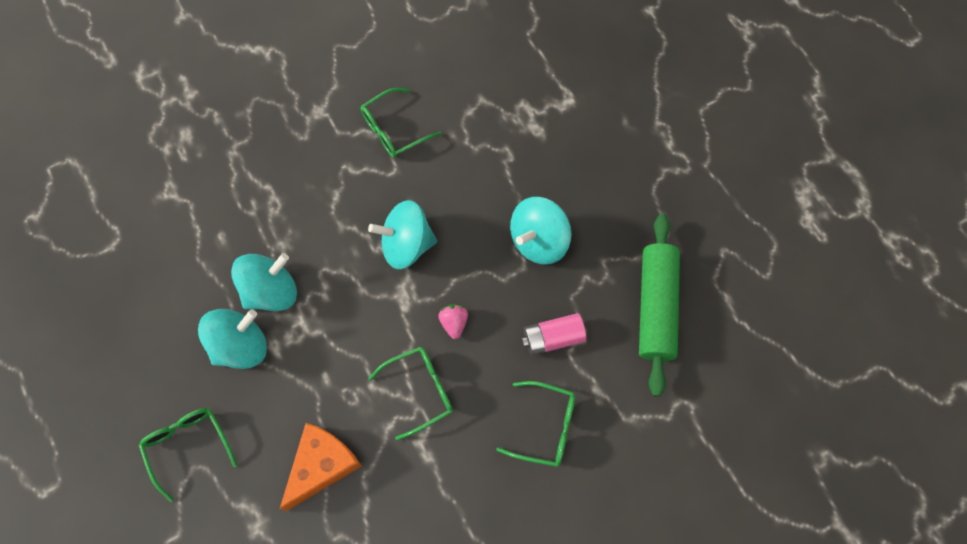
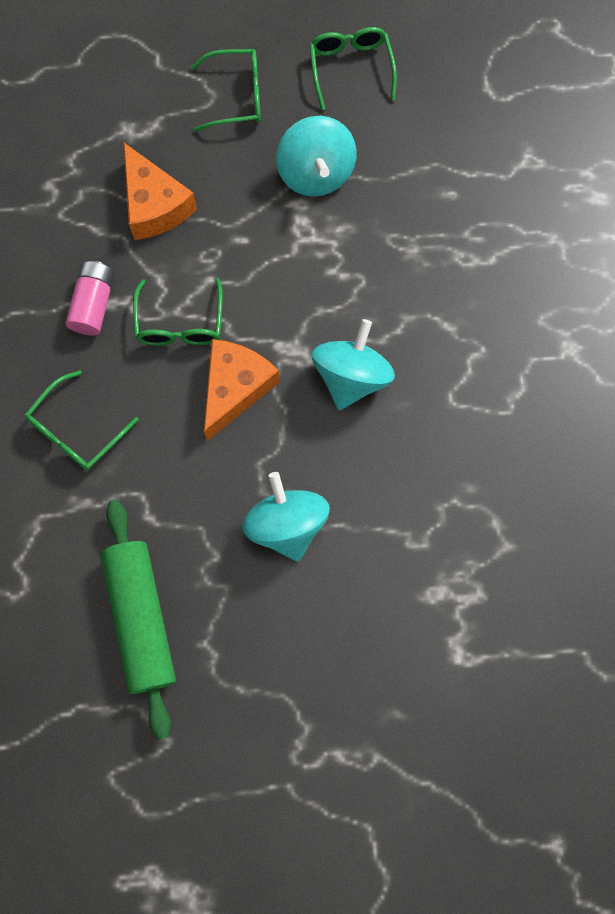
camera: 115 degrees right, 5 degrees up
turquoise spinning top [231,253,297,311] -> none
green glasses [361,88,441,158] -> green glasses moved to [310,27,397,110]
pink strawberry [438,304,468,339] -> orange cheese [204,339,280,441]
pink battery [522,313,586,356] -> pink battery moved to [66,261,114,336]
green rolling pin [639,214,680,397] -> green rolling pin turned 45 degrees clockwise [101,500,176,740]

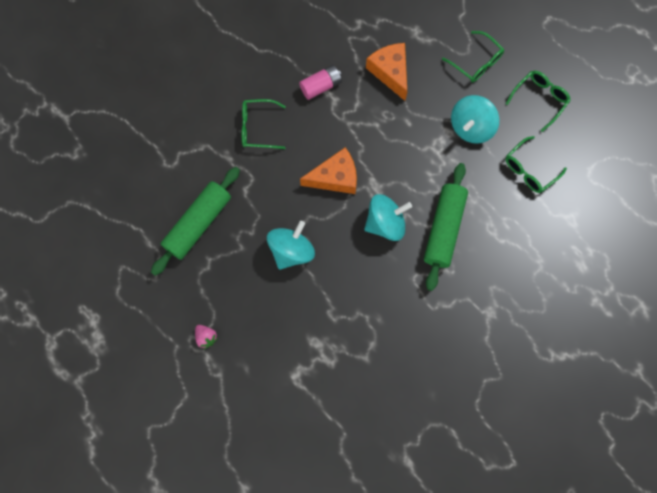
camera: 50 degrees right, 0 degrees up
orange cheese [124,143,197,240] -> orange cheese turned 135 degrees clockwise [366,43,407,101]
green glasses [133,278,223,346] -> green glasses moved to [505,136,567,193]
none -> pink strawberry [195,325,218,349]
none -> green rolling pin [424,163,468,291]

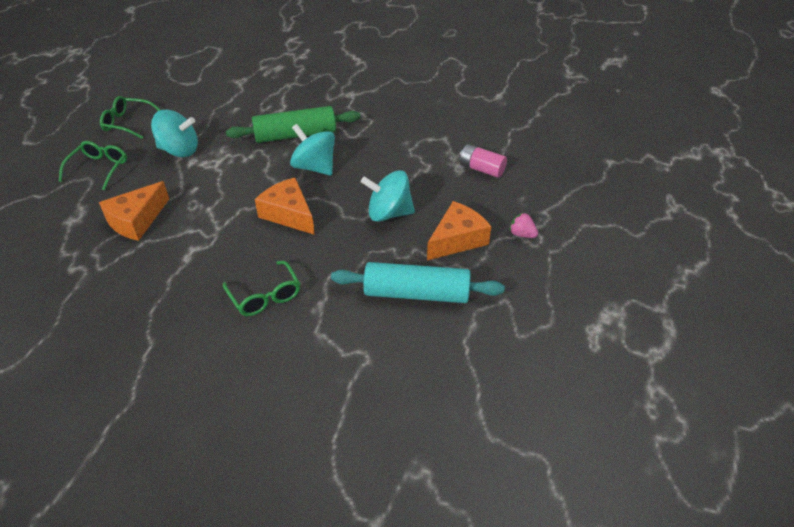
camera: 120 degrees left, 30 degrees down
green rolling pin [151,167,240,276] -> turquoise rolling pin [331,262,505,303]
pink strawberry [195,325,218,349] -> pink strawberry turned 75 degrees counterclockwise [510,212,538,238]
pink battery [299,65,342,100] -> pink battery moved to [460,144,507,178]
green glasses [505,136,567,193] -> none
none -> orange cheese [427,201,491,260]

